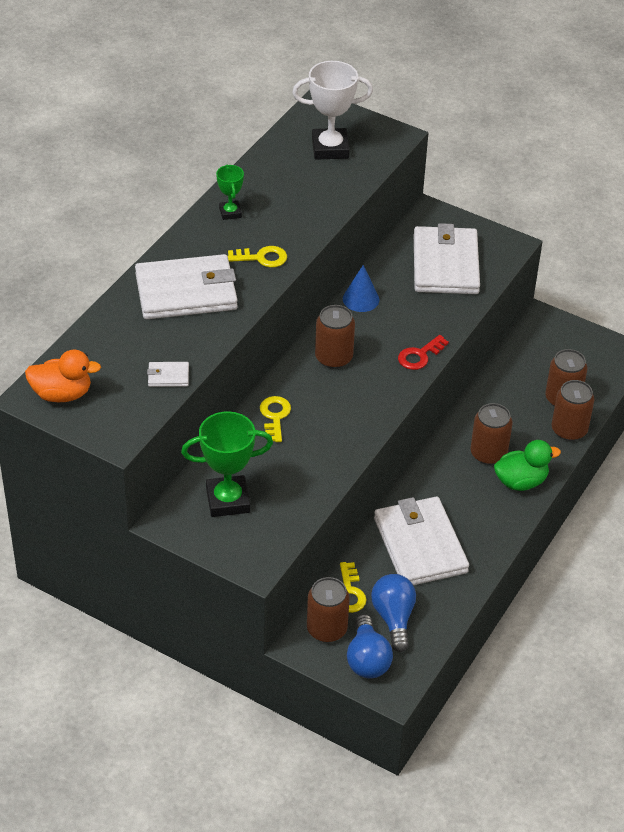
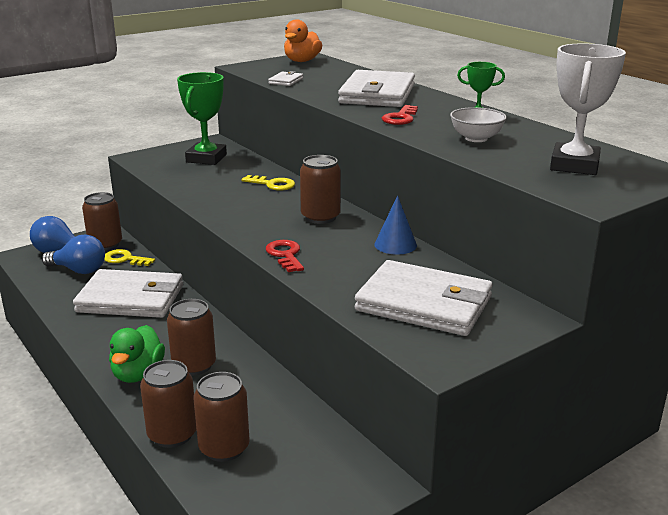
camera: 115 degrees right, 20 degrees down
yellow key [228,246,287,268] -> red key [382,105,418,125]
none -> white bowl [450,107,507,142]

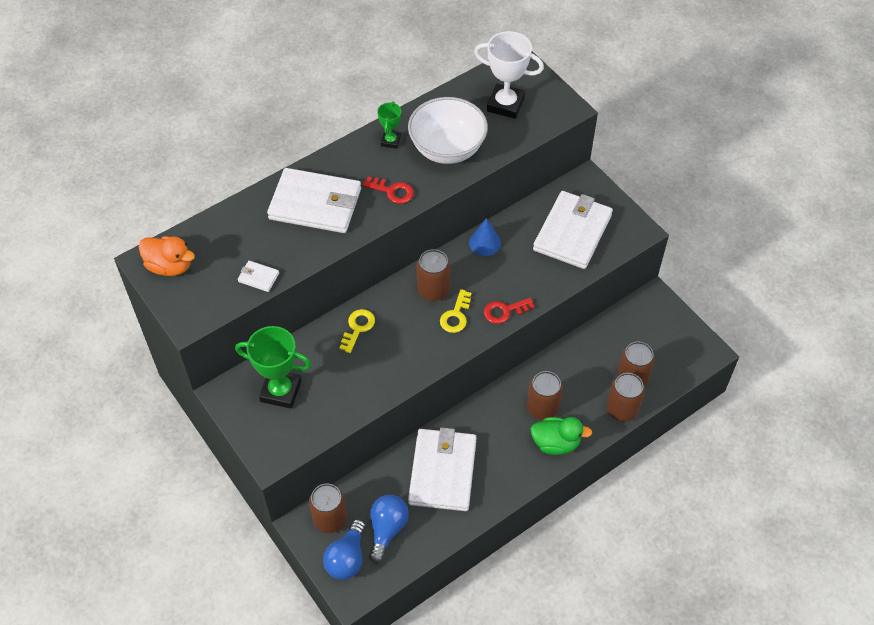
camera: 90 degrees left, 30 degrees up
yellow key [104,249,155,266] -> yellow key moved to [440,289,471,333]
white bowl [450,107,507,142] -> white bowl [408,97,488,164], size x1.83

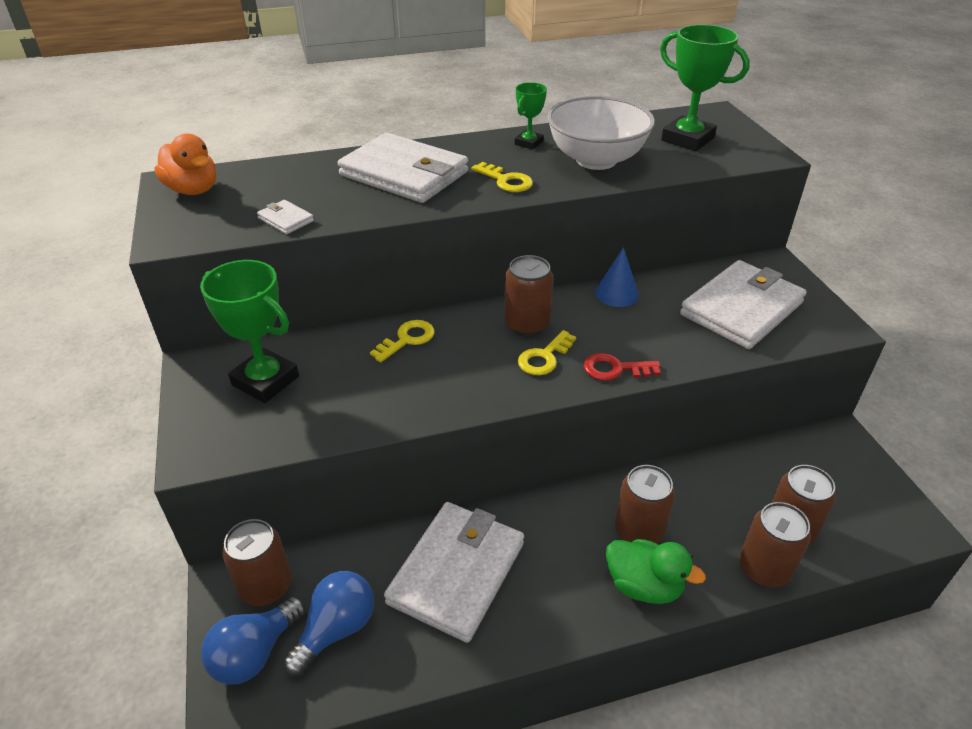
camera: 20 degrees right, 15 degrees down
red key [363,177,414,204] -> yellow key [472,162,533,192]
white trophy [474,31,544,119] -> green trophy [660,24,750,151]

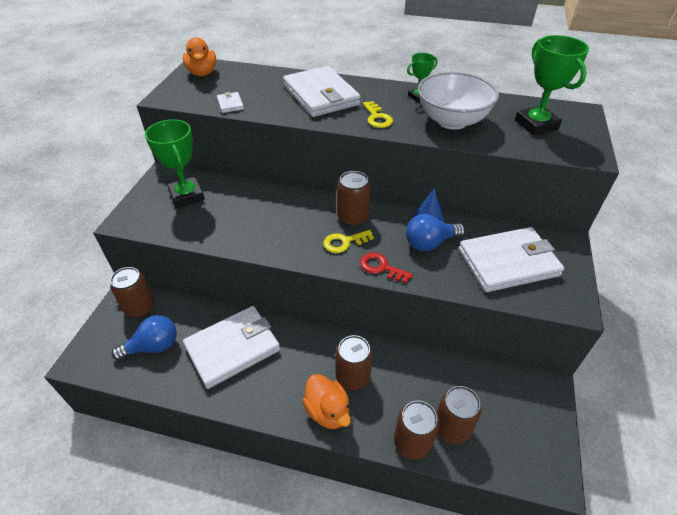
camera: 30 degrees right, 5 degrees up
blue light bulb [201,596,306,684] -> blue light bulb moved to [406,214,465,251]
yellow key [370,320,435,362] -> none
green duck [606,539,706,604] -> orange duck [303,374,351,429]

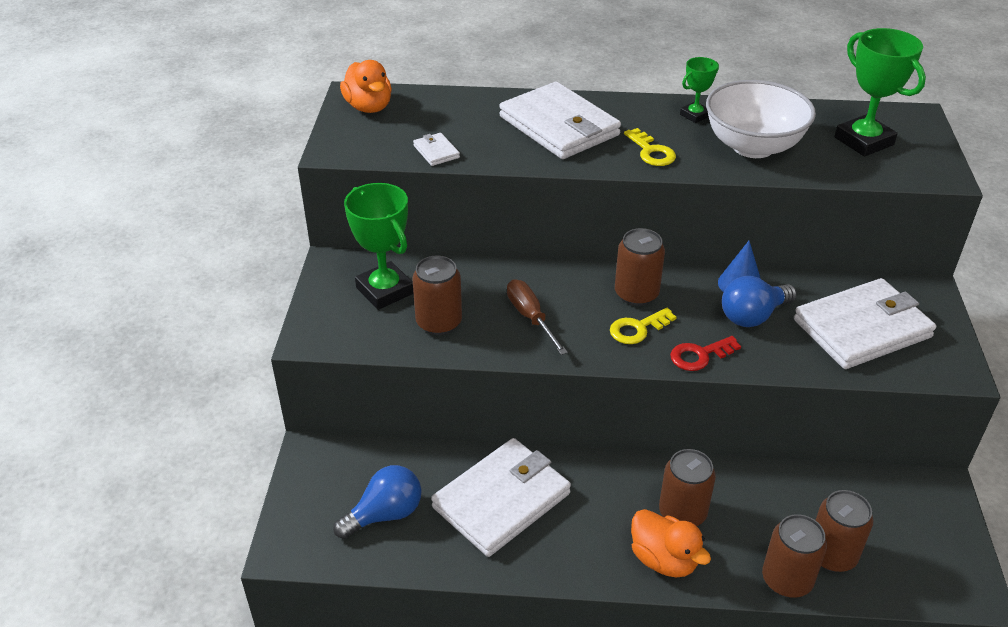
camera: 10 degrees left, 5 degrees down
brown can [110,267,155,318] -> brown can moved to [412,256,462,335]
red key [360,252,413,284] -> red key turned 45 degrees counterclockwise [670,336,741,371]
none -> brown screwdriver [507,280,568,355]

